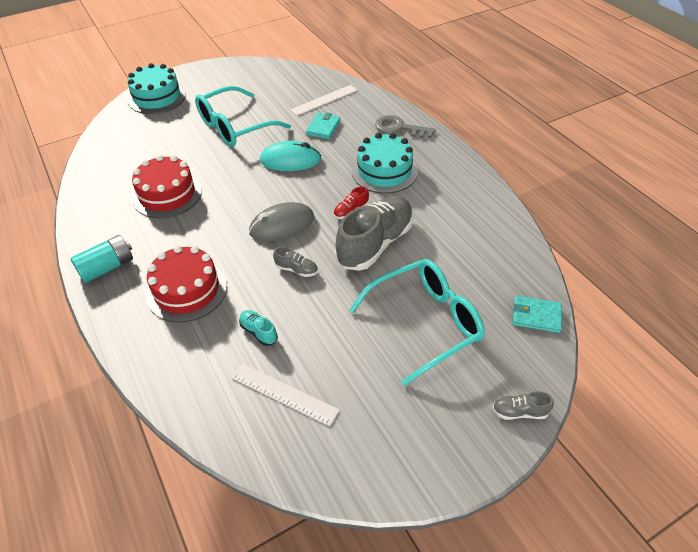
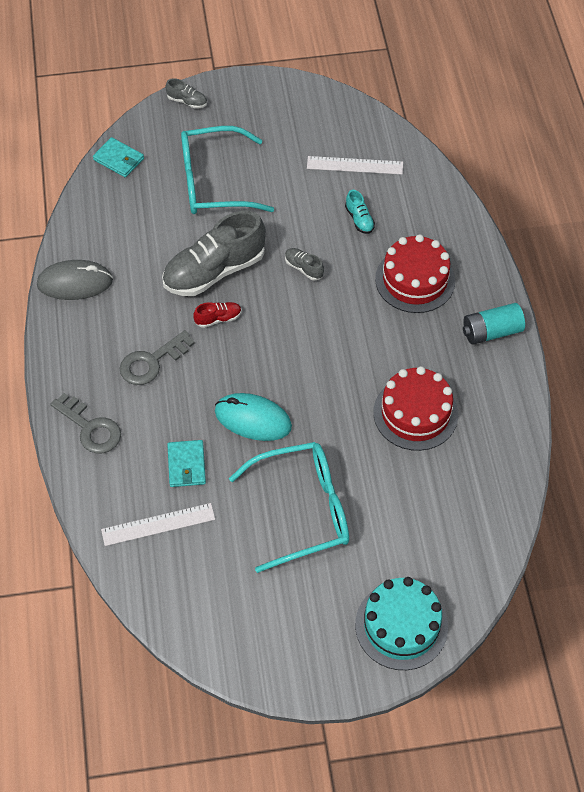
camera: 160 degrees left, 10 degrees up
white ruler [231,363,339,426] -> white ruler turned 45 degrees counterclockwise [307,156,403,174]
grey mouse [249,202,314,241] -> grey mouse moved to [37,260,113,300]
turquoise wallet [306,113,340,139] -> turquoise wallet turned 45 degrees counterclockwise [167,440,206,487]
turquoise cake [352,133,418,193] -> grey key [120,330,195,385]

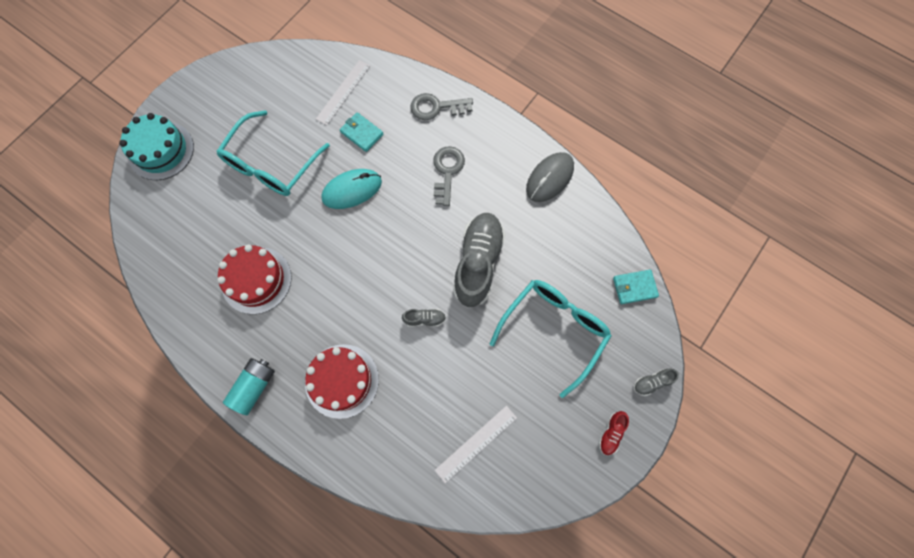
camera: 135 degrees right, 15 degrees up
red shoe [193,302,242,328] -> red shoe moved to [599,411,629,455]
turquoise shoe [345,190,375,234] -> none

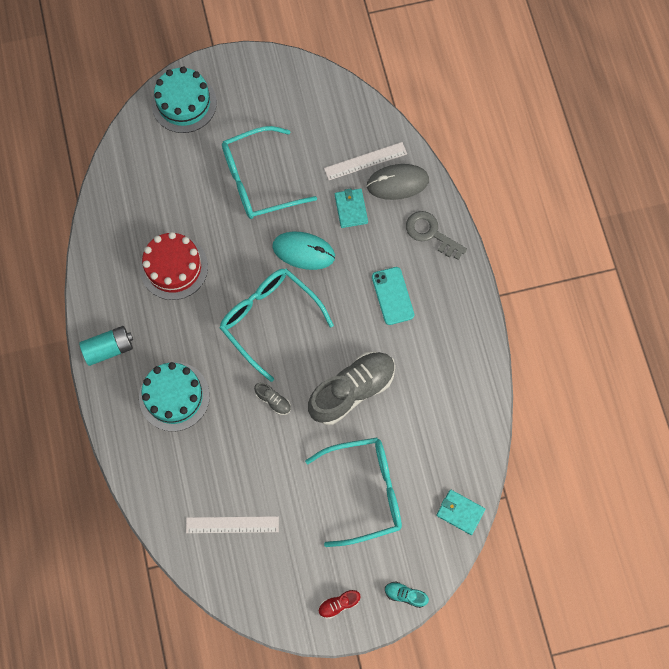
camera: 40 degrees right, 0 degrees up
red cake [305,344,379,419] -> turquoise cake [139,362,210,431]
grey key [433,146,465,206] -> turquoise phone [372,267,414,325]
grey mouse [526,152,574,202] -> grey mouse moved to [367,164,429,200]
grey shoe [634,369,679,396] -> turquoise shoe [385,581,429,608]
none -> turquoise glasses [220,268,334,382]

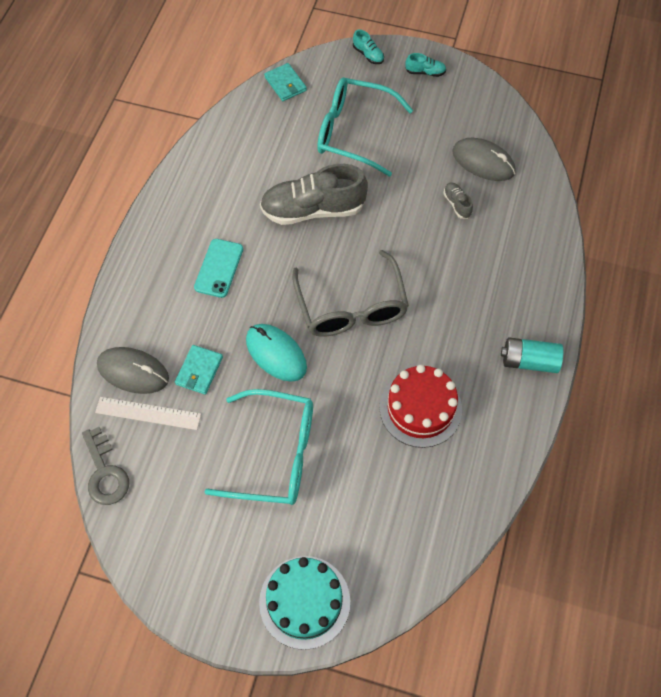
camera: 150 degrees left, 10 degrees down
turquoise cake [139,362,210,431] -> none
white ruler [186,516,279,533] -> grey mouse [452,138,516,181]
turquoise glasses [220,268,334,382] -> grey glasses [292,250,409,337]
grey shoe [254,383,291,415] -> grey shoe moved to [443,182,473,219]
red shoe [318,590,361,619] -> turquoise shoe [405,53,446,77]
grey key [406,211,467,260] -> grey key moved to [82,427,129,505]

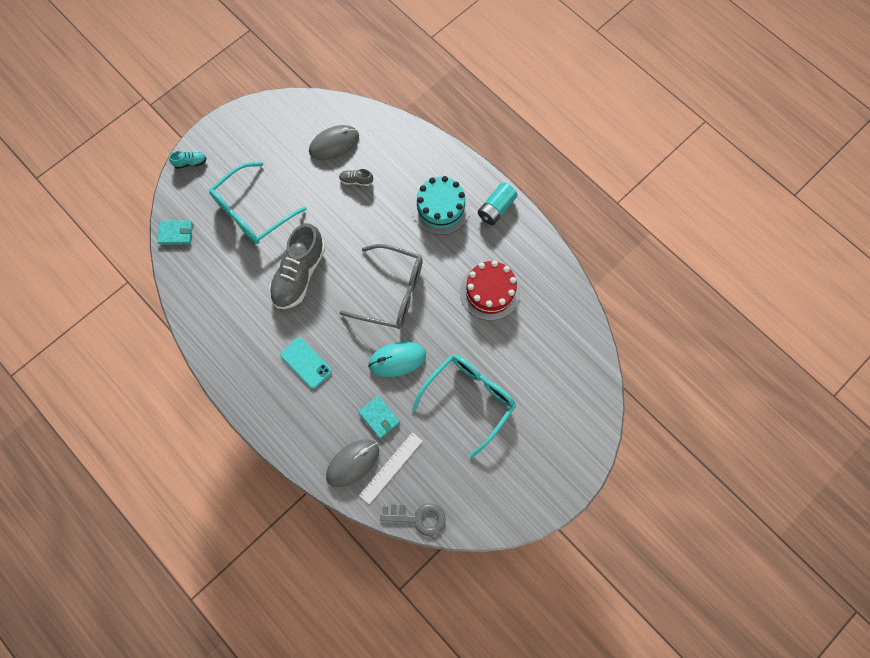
camera: 60 degrees left, 10 degrees up
turquoise cake [259,556,350,650] -> turquoise cake moved to [412,176,470,235]
turquoise shoe [405,53,446,77] -> none

